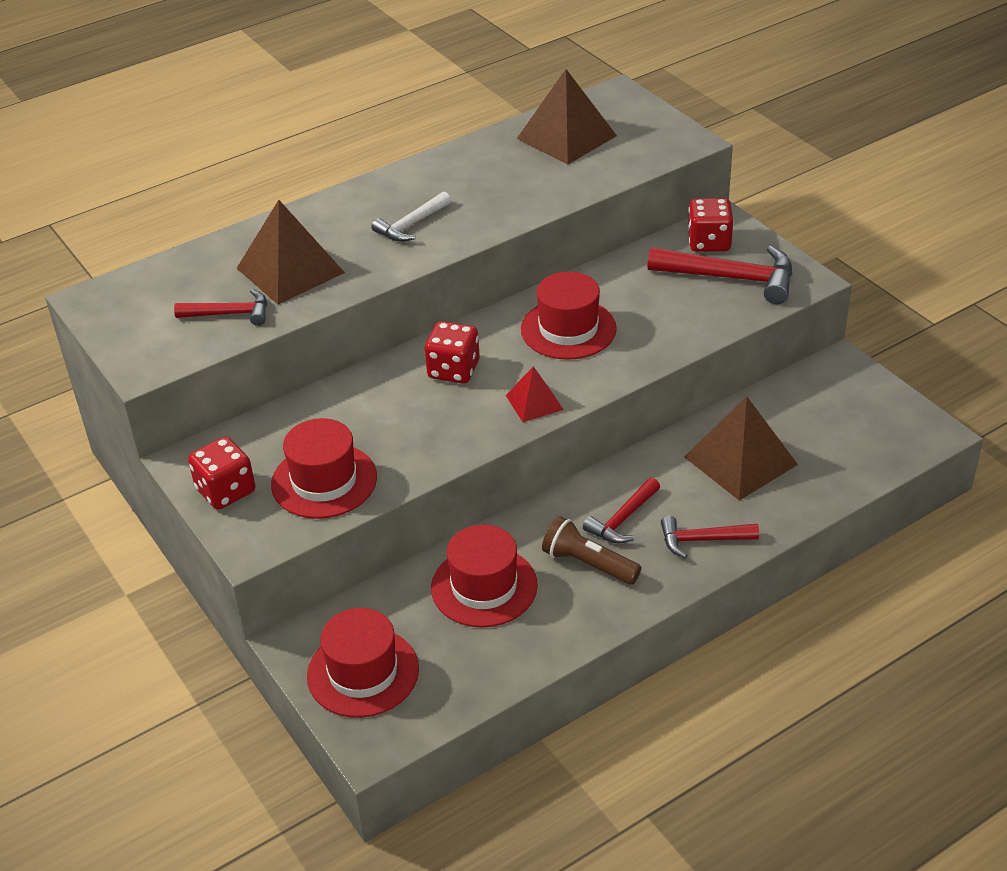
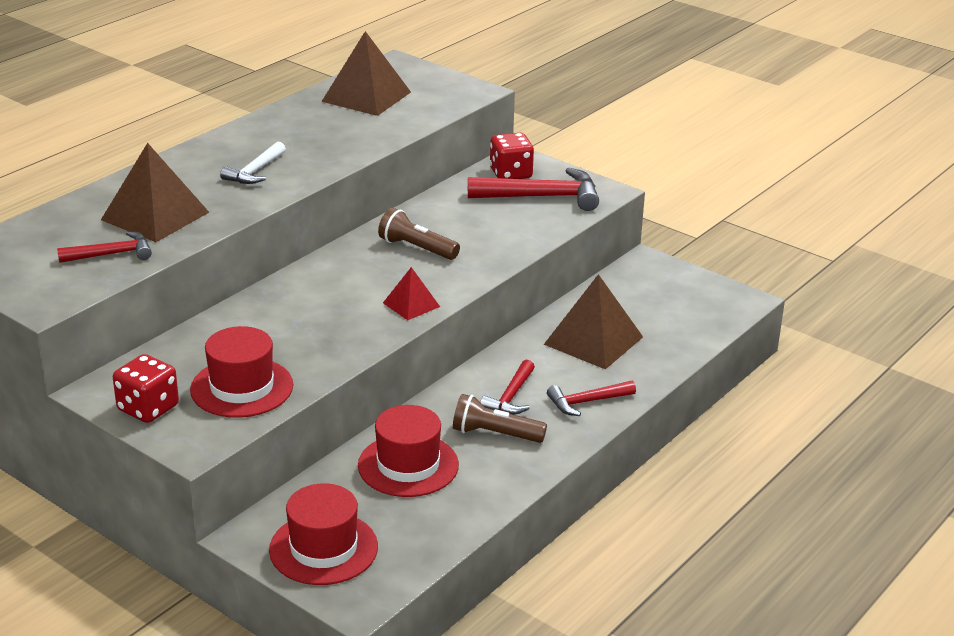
camera: 20 degrees left, 10 degrees down
red dice [425,321,480,383] -> none
red hat [521,272,617,360] -> brown flashlight [378,208,460,260]

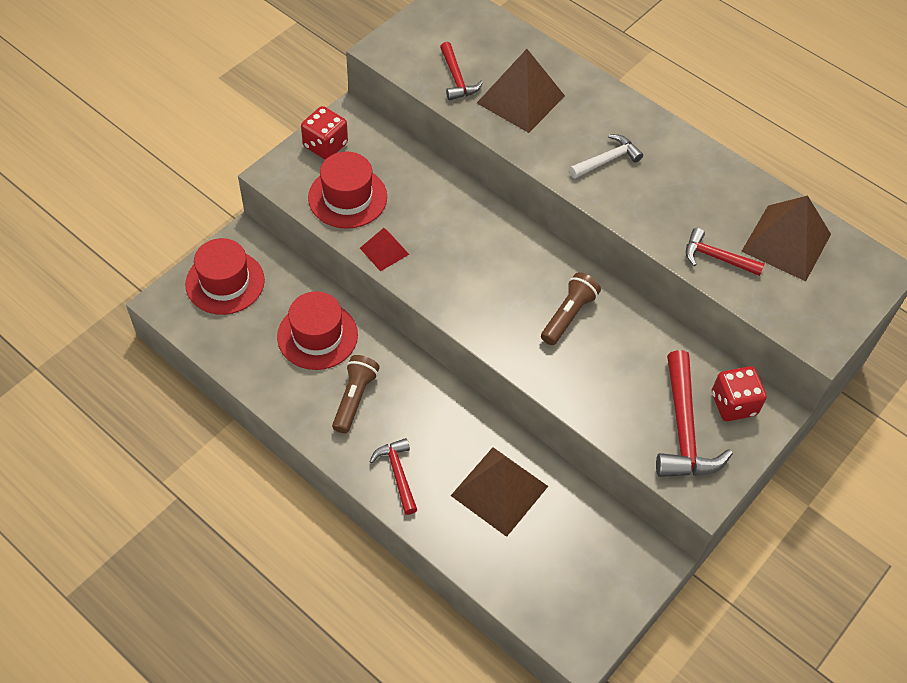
camera: 90 degrees right, 25 degrees up
white hammer [220,141,286,184] -> white hammer turned 120 degrees clockwise [569,134,643,178]
red pyramid [383,267,440,320] -> red pyramid moved to [360,228,409,271]
red hammer [480,360,535,415] -> red hammer moved to [686,228,764,276]

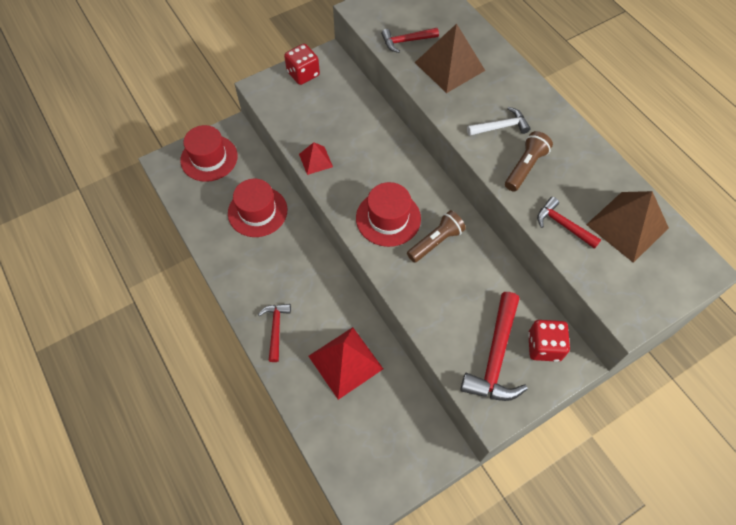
camera: 20 degrees right, 5 degrees up
red hat [308,152,387,229] -> red hat moved to [356,182,421,247]
brown flashlight [332,355,380,434] -> brown flashlight moved to [505,131,553,192]
red hammer [440,42,483,100] -> red hammer turned 75 degrees clockwise [381,28,439,53]
brown pyramid [451,447,548,537] -> red pyramid [308,327,383,400]

